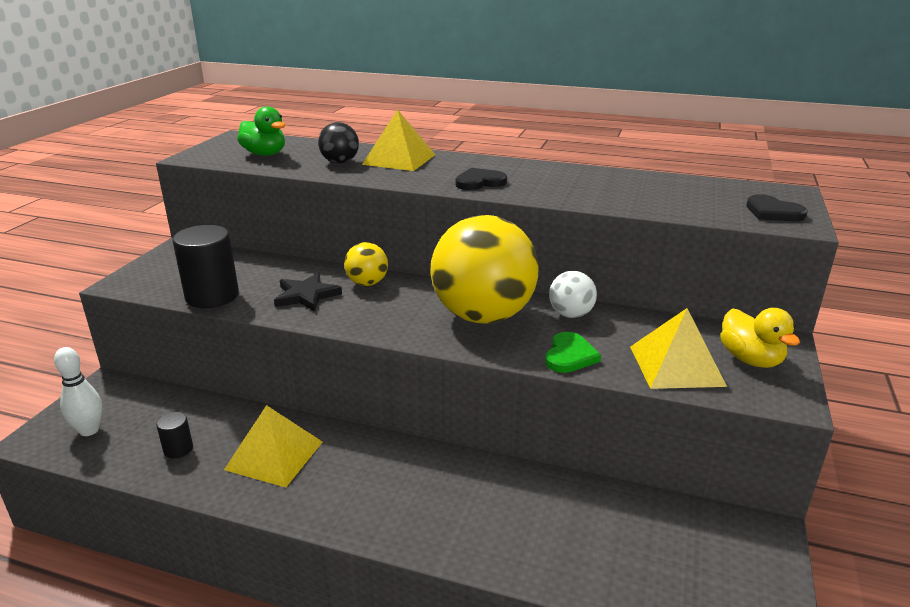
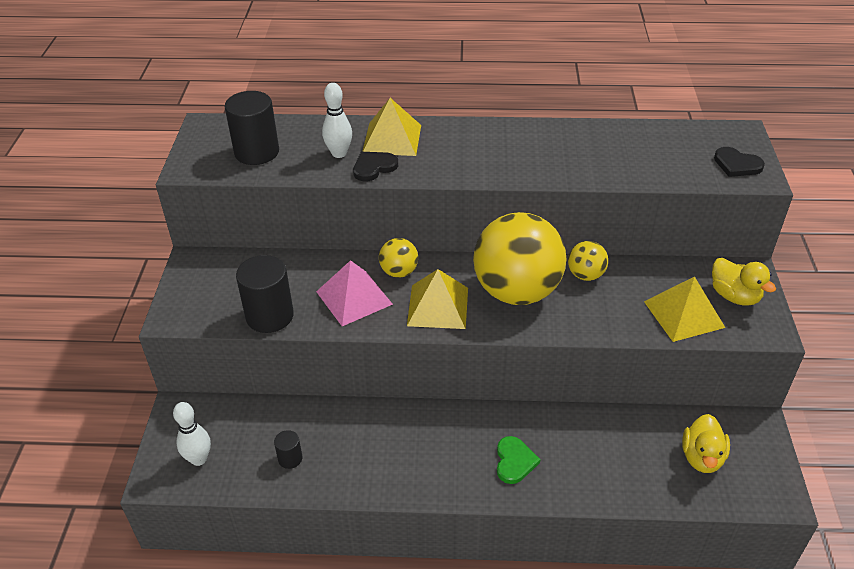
camera: 15 degrees left, 15 degrees up
yellow pyramid [224,405,322,488] -> yellow pyramid moved to [407,269,468,329]
green duck [237,106,285,156] -> black cylinder [225,91,279,165]
black star [274,273,342,312] -> pink pyramid [316,260,393,326]
black ball [318,122,359,163] -> white bowling pin [322,83,352,158]
black heart [455,168,507,190] -> black heart moved to [353,152,398,181]
green heart [545,332,601,373] -> green heart moved to [497,436,541,484]
white ball [549,271,597,318] -> yellow ball [568,241,608,281]
none -> yellow duck [682,414,730,473]

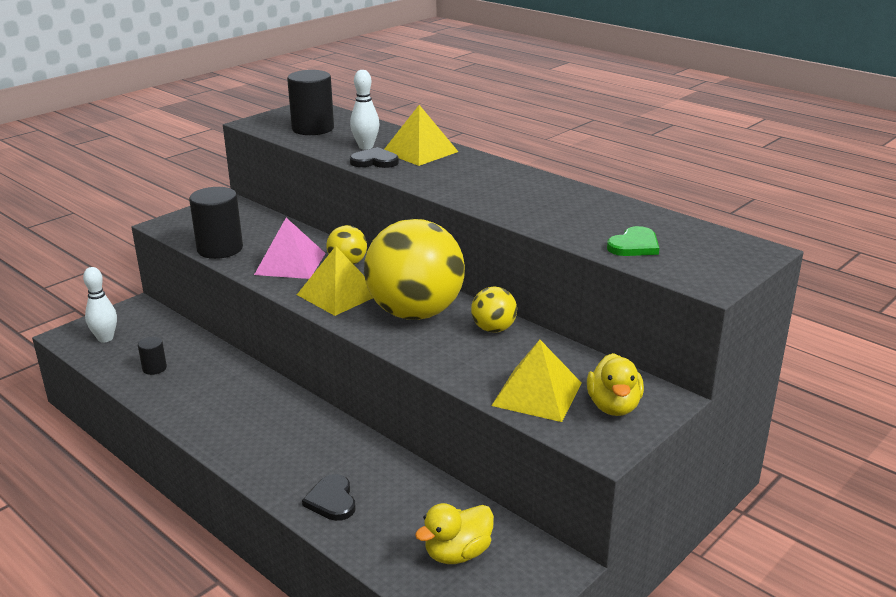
camera: 40 degrees right, 15 degrees down
green heart [497,436,541,484] -> green heart moved to [607,226,659,256]
black heart [714,147,765,177] -> black heart moved to [302,474,356,521]

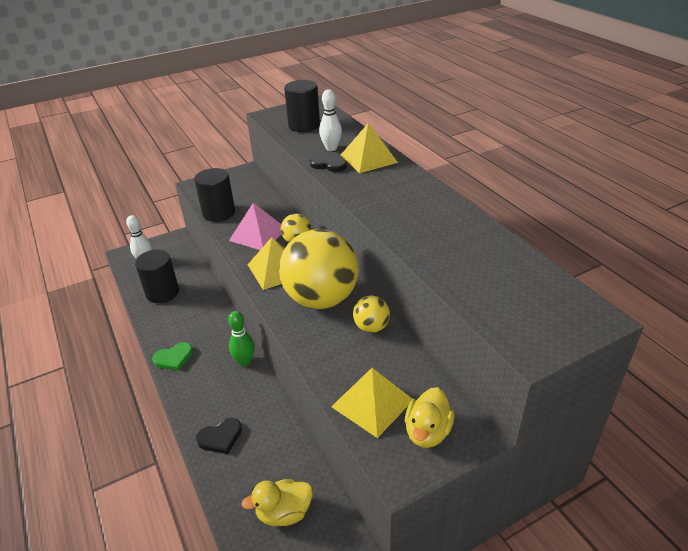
camera: 20 degrees right, 10 degrees up
black cylinder [138,337,167,375] -> black cylinder [135,250,179,303], size x2.01
black heart [302,474,356,521] -> black heart turned 120 degrees counterclockwise [196,418,242,454]
green heart [607,226,659,256] -> green heart moved to [152,342,193,371]
none -> green bowling pin [228,311,255,366]

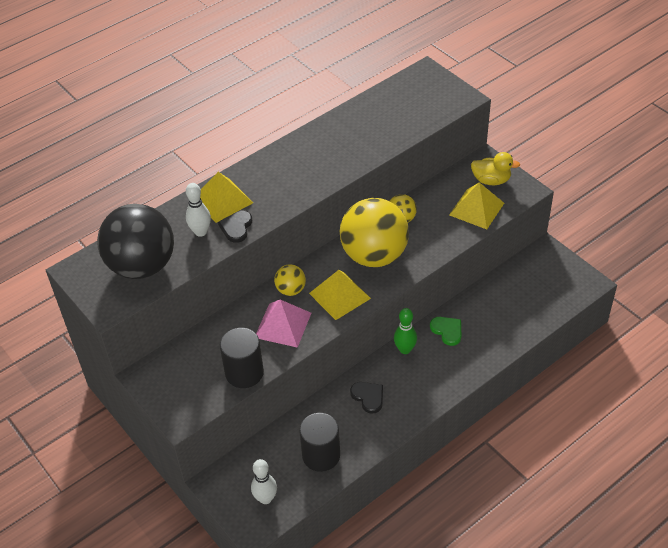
camera: 100 degrees left, 10 degrees up
green heart [152,342,193,371] -> green heart moved to [430,317,461,346]
black heart [196,418,242,454] -> black heart moved to [350,382,383,414]
yellow duck [242,479,313,526] -> none
black cylinder [284,80,320,132] -> black ball [97,204,174,279]

